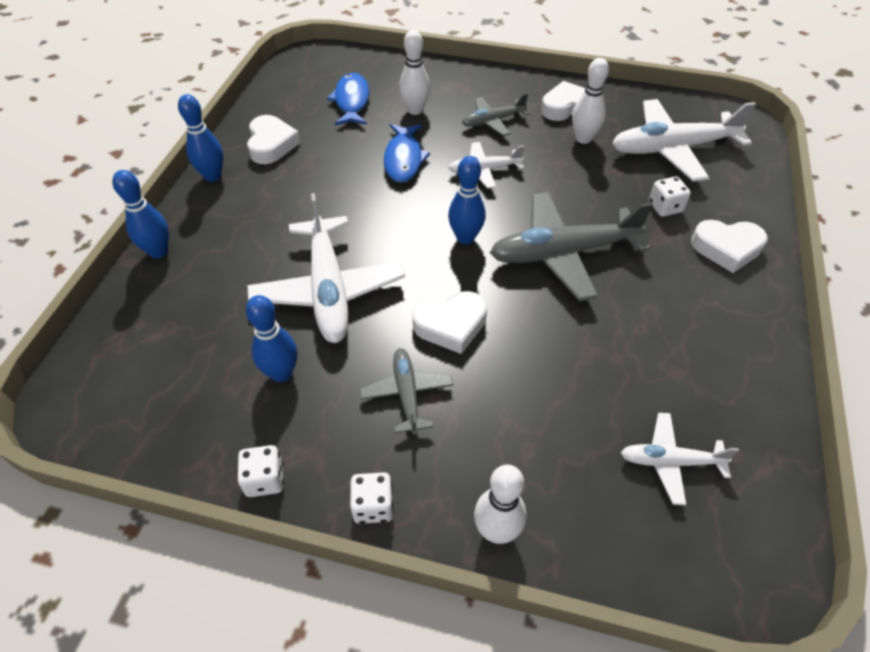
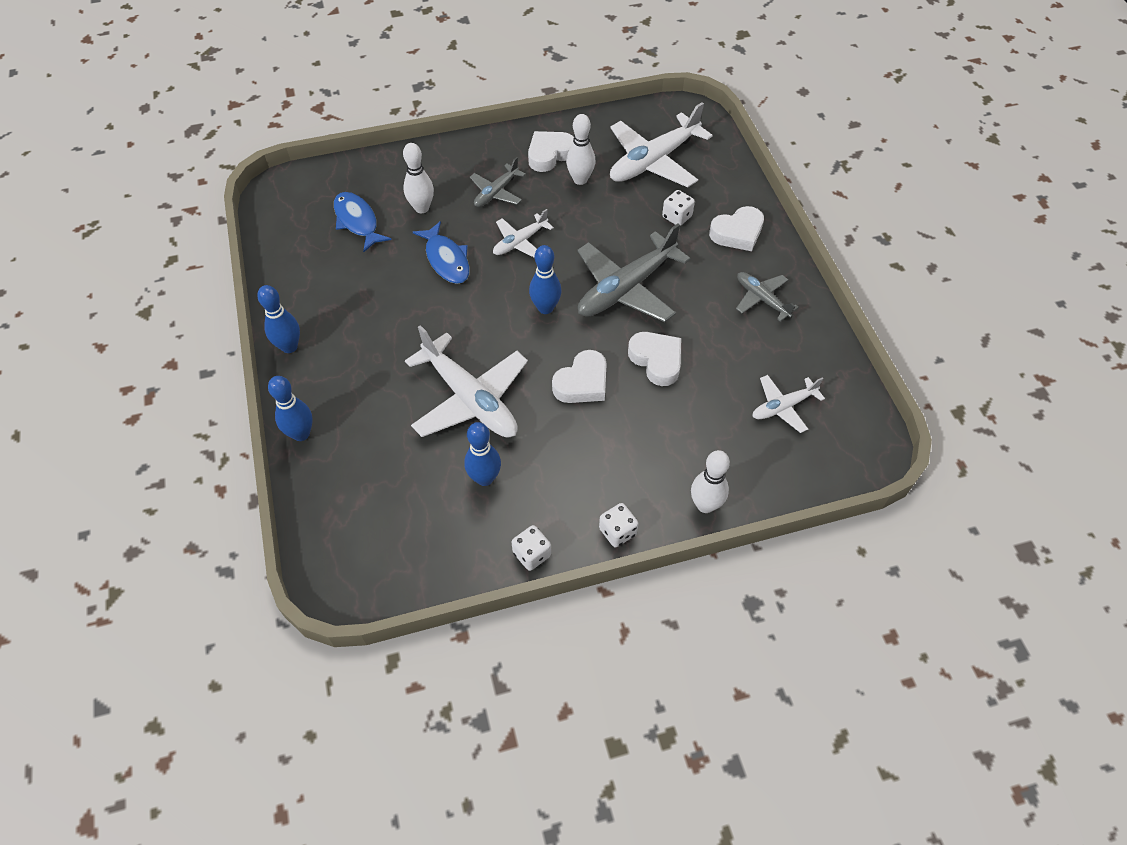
camera: 30 degrees left, 5 degrees up
white heart [247,115,300,164] -> white heart moved to [628,332,681,386]
grey plane [360,348,453,435] -> grey plane moved to [736,272,799,322]

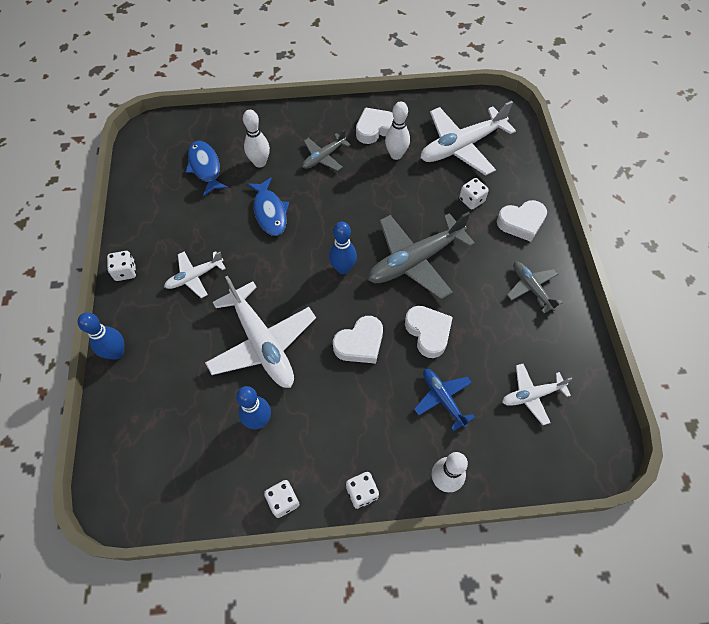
camera: 10 degrees right, 5 degrees up
blue bowling pin [257,285,300,353] -> white dice [107,251,136,281]
white plane [493,209,554,257] -> white plane moved to [164,251,226,298]
none -> blue plane [414,369,475,431]

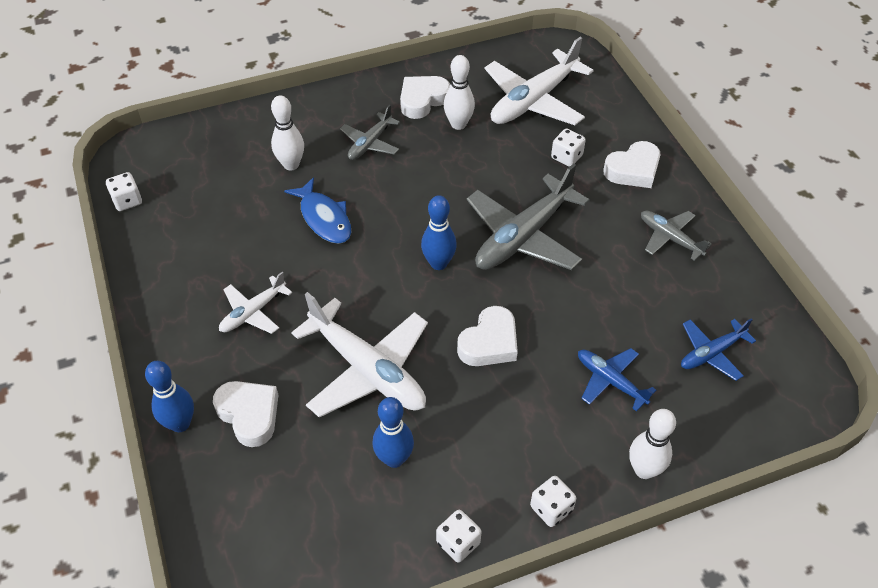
camera: 15 degrees left, 10 degrees down
white dice [107,251,136,281] -> white dice moved to [106,172,142,211]
blue fish [186,141,228,196] -> none
white heart [405,306,453,358] -> white heart moved to [213,381,278,447]
white plane [502,364,572,425] -> blue plane [681,318,756,381]

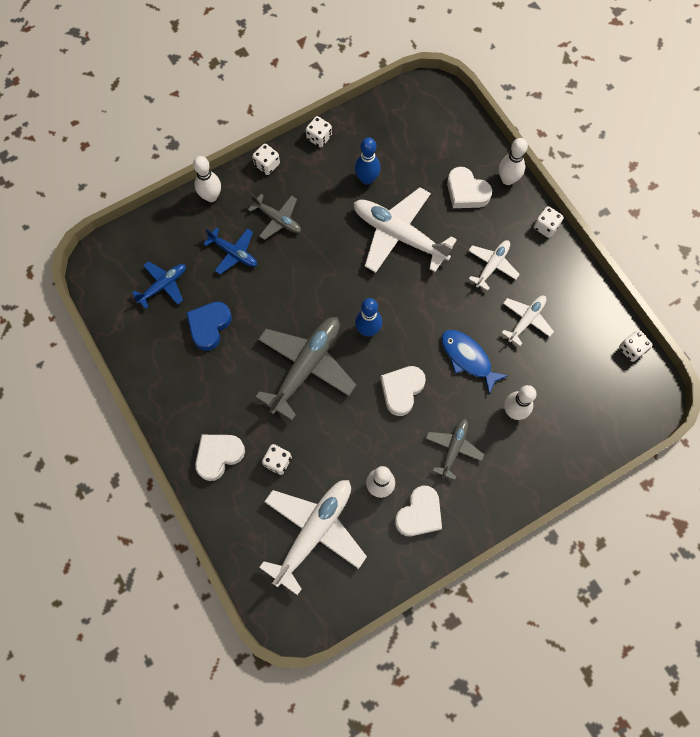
camera: 170 degrees right, 20 degrees up
blue bowling pin [145,361,194,432] -> white bowling pin [499,138,528,185]
white heart [457,306,518,366] -> white heart moved to [380,366,426,416]
grey plane [641,211,712,261] -> grey plane moved to [248,194,301,240]
none -> blue heart [186,302,232,351]
none -> white plane [502,296,554,346]
none -> white dice [534,206,564,238]

